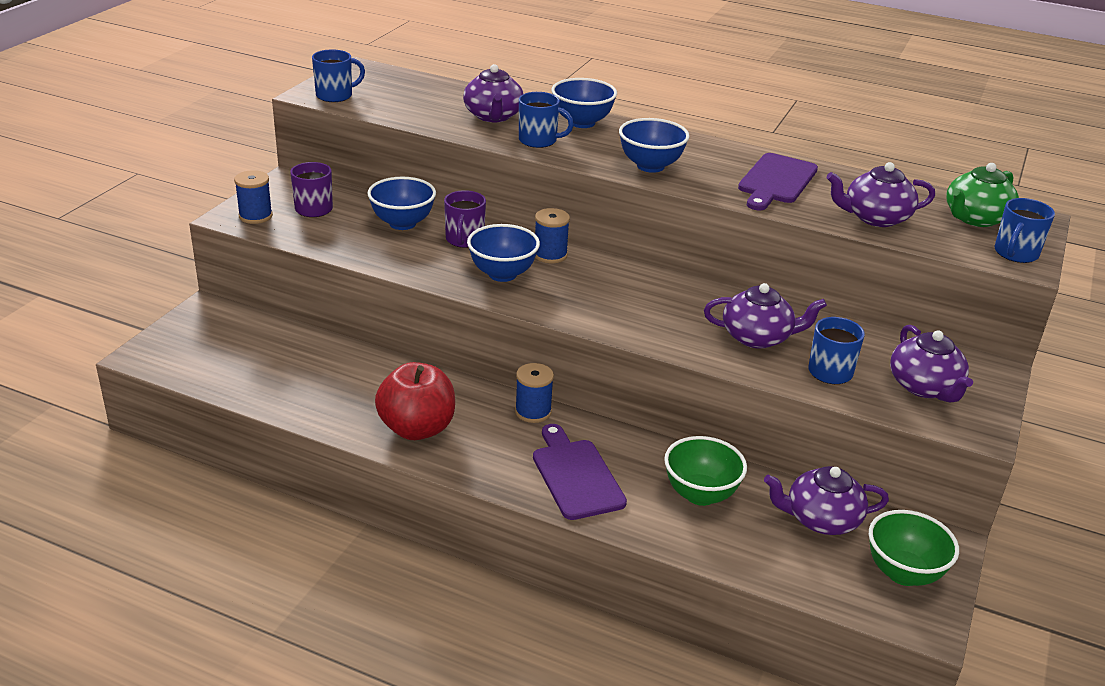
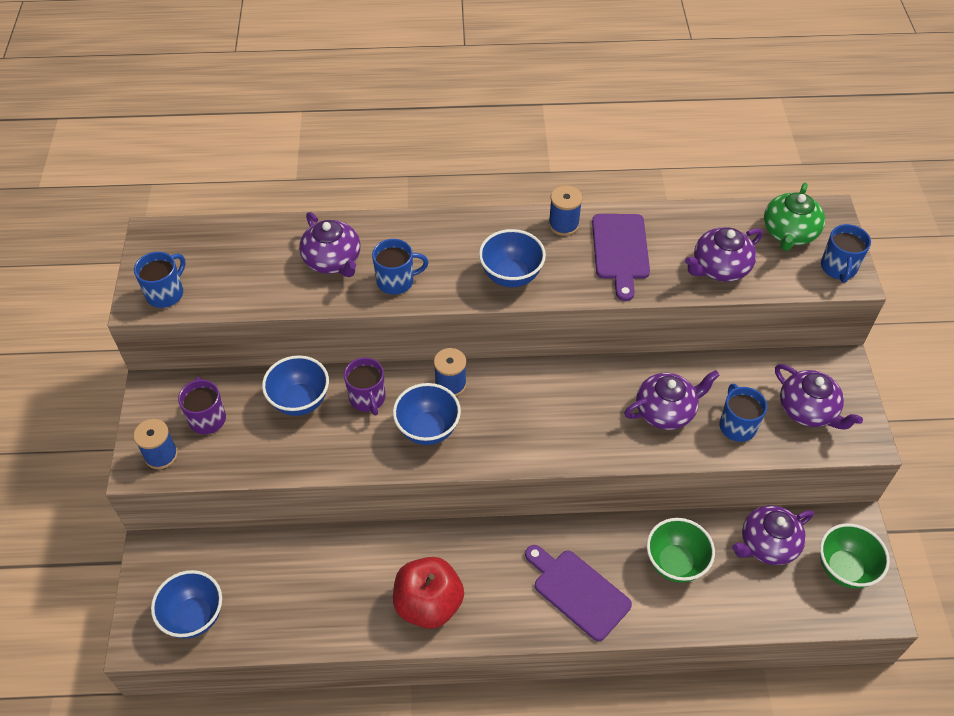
camera: 25 degrees left, 20 degrees up
blue spool [515,363,554,423] -> blue spool moved to [548,185,583,236]
blue bowl [551,78,617,128] -> blue bowl moved to [151,570,222,638]

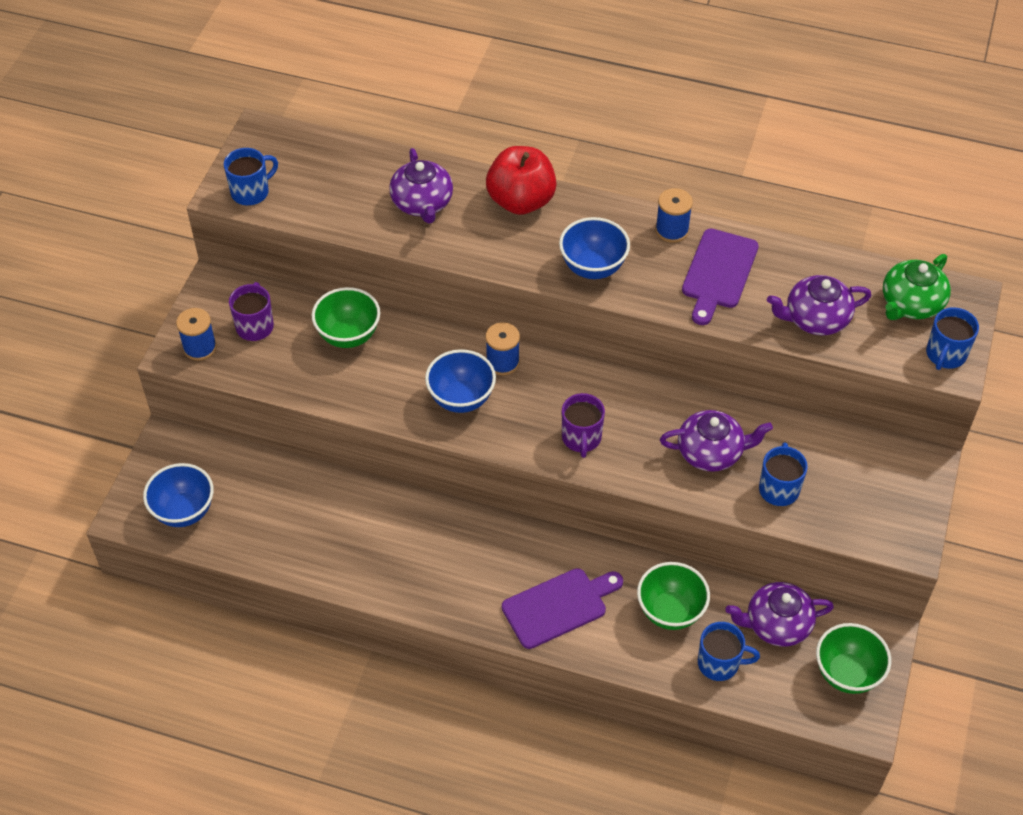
camera: 20 degrees right, 0 degrees up
blue bowl [262,355,329,416] -> green bowl [312,287,380,348]
purple mug [344,358,385,416] -> purple mug moved to [562,393,605,458]
blue mug [372,239,429,295] -> blue mug moved to [698,622,760,681]
red apple [393,557,464,629] -> red apple moved to [486,146,556,215]
purple cutting board [525,545,632,641] -> purple cutting board turned 90 degrees clockwise [502,568,623,649]
purple teapot [775,364,863,430] -> none

